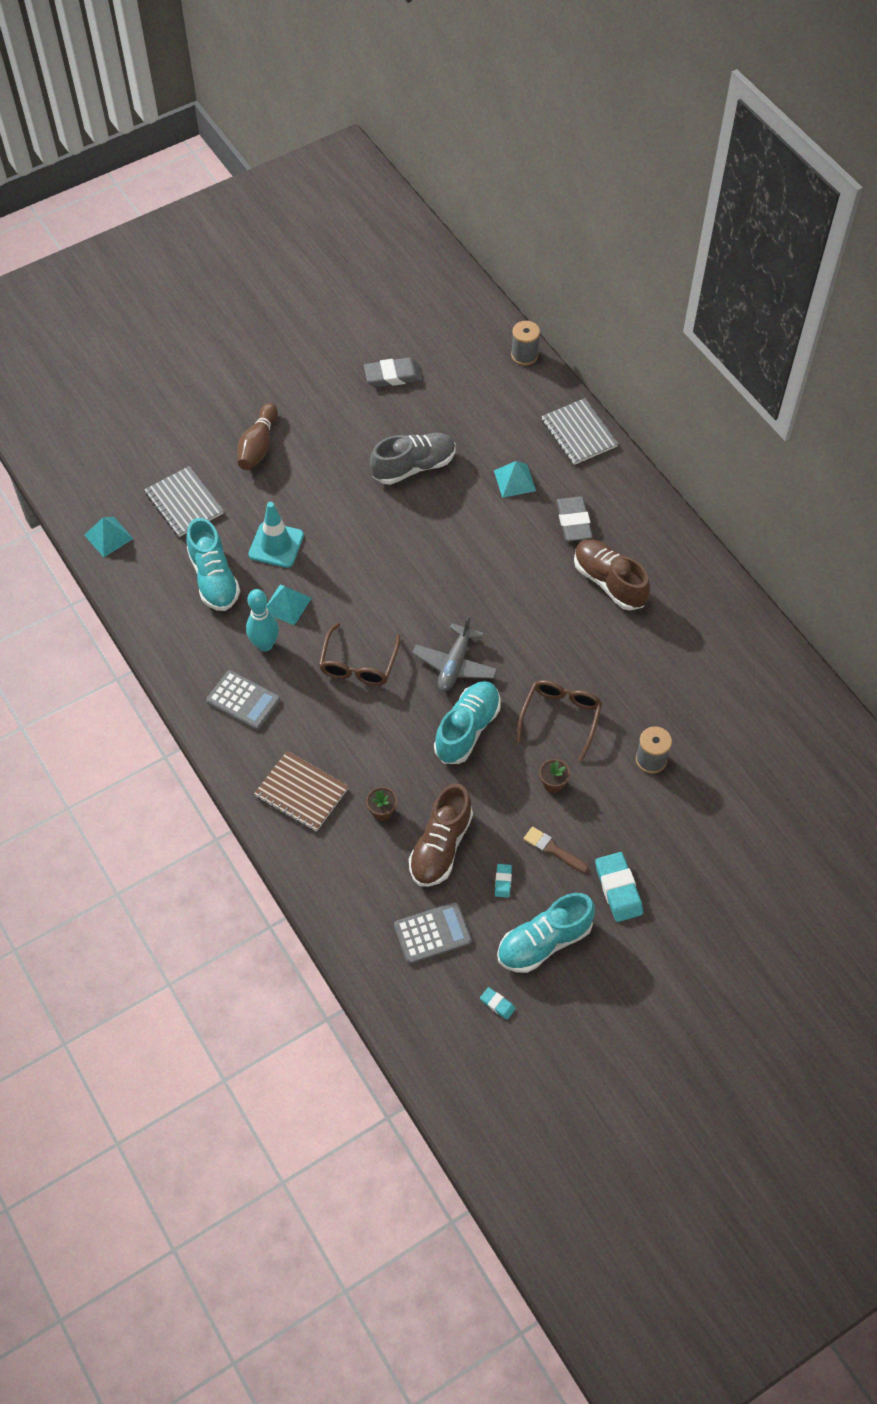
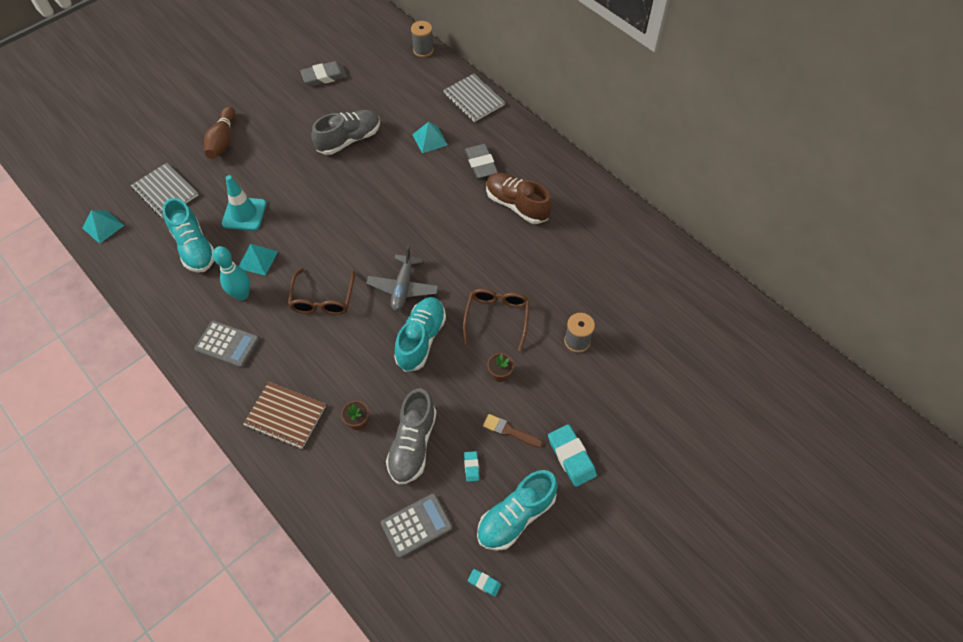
camera: 10 degrees left, 0 degrees up
brown shoe [409,784,473,887] -> grey shoe [386,389,437,485]

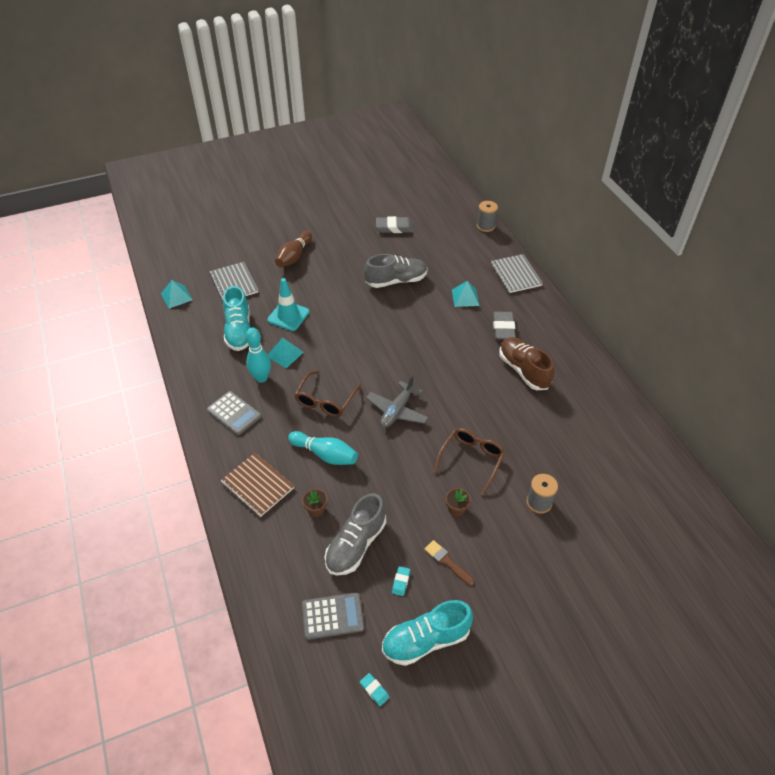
camera: 20 degrees right, 10 degrees down
turquoise shoe [394,297,446,372] -> none
turquoise eraser [548,424,597,487] -> none
none -> turquoise bowling pin [288,431,358,465]

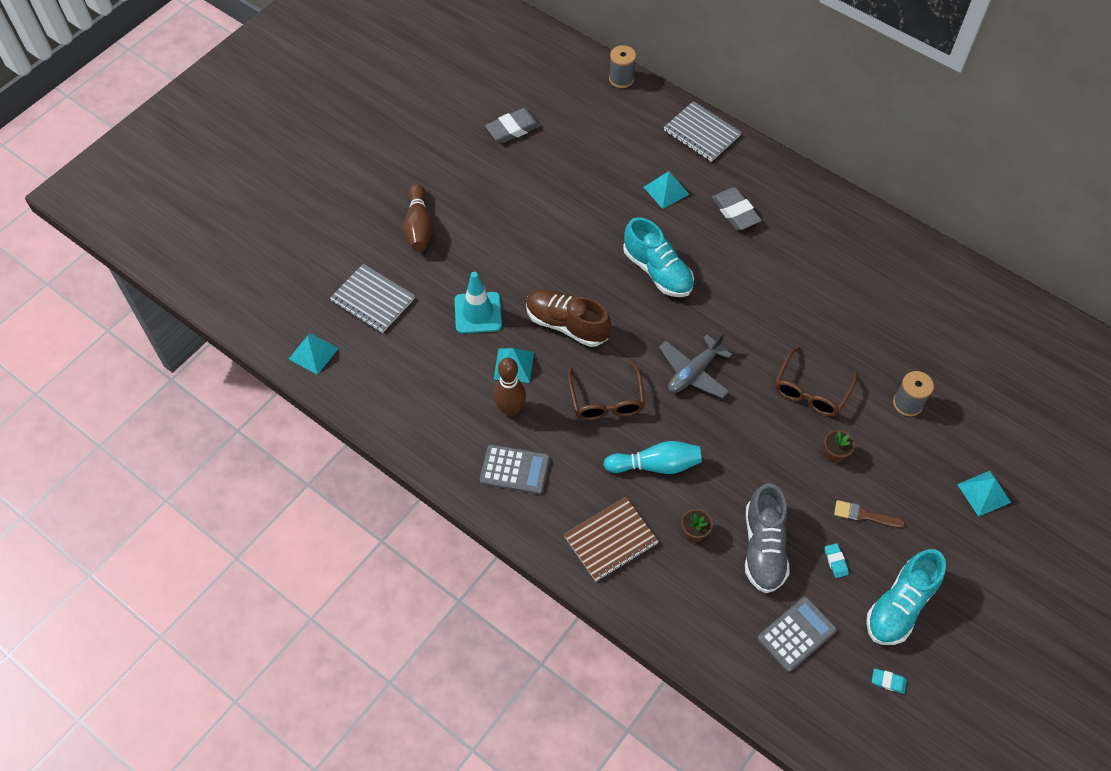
camera: 30 degrees left, 10 degrees up
brown notebook [220,453,294,517] -> brown notebook turned 45 degrees counterclockwise [564,497,659,581]
turquoise shoe [223,286,251,351] -> turquoise shoe moved to [623,217,694,297]
turquoise bowling pin [246,328,271,383] -> brown bowling pin [494,358,526,417]
grey shoe [364,254,427,288] -> none
grey plane [366,375,428,428] -> grey plane turned 45 degrees clockwise [659,333,732,399]
brown glasses [433,428,505,495] -> brown glasses turned 150 degrees counterclockwise [775,346,857,416]
brown shoe [499,337,554,390] -> brown shoe moved to [526,289,611,347]
none -> turquoise pyramid [957,471,1011,517]

